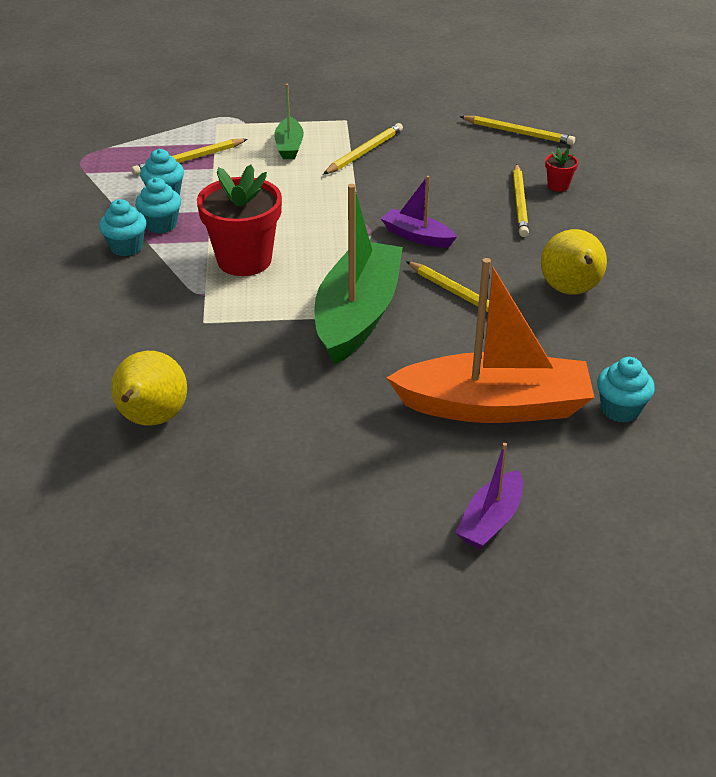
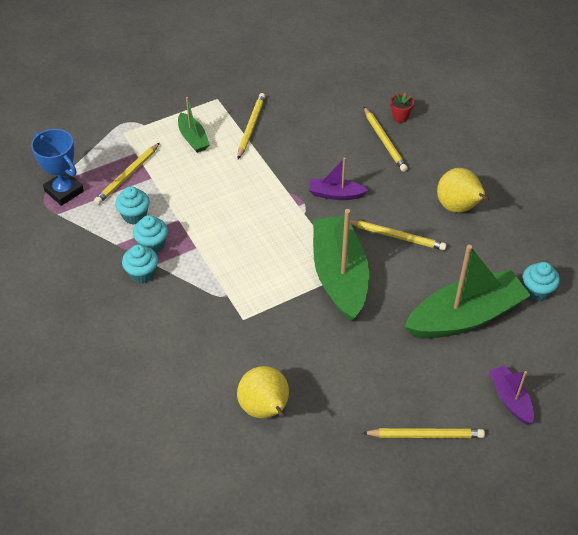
camera: 25 degrees left, 10 degrees up
red flower pot [197,164,282,276] -> none
orange boat [386,258,595,423] -> green boat [404,245,531,338]
purple boat [455,443,523,549] -> purple boat turned 150 degrees clockwise [489,365,534,424]
yellow pencil [460,116,575,145] -> yellow pencil moved to [363,428,485,438]
none -> blue trophy [31,129,84,206]

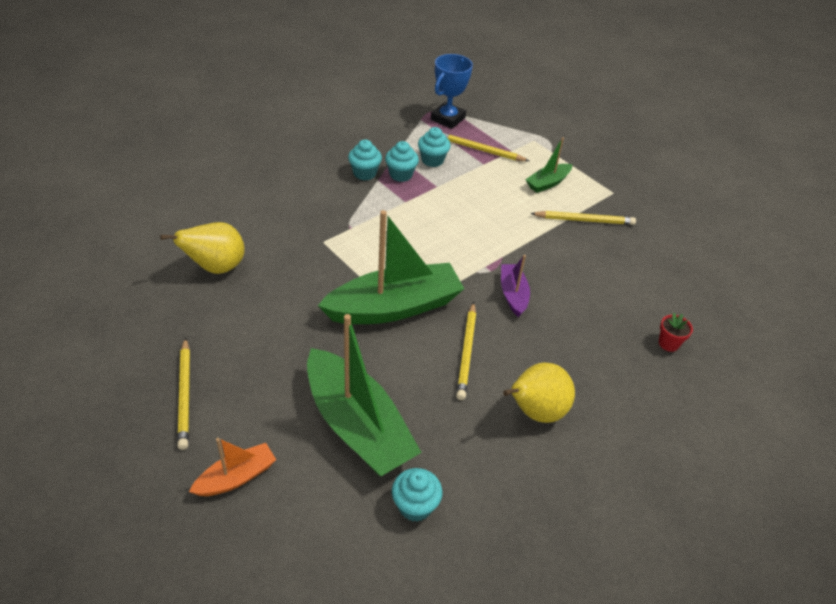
camera: 75 degrees right, 5 degrees down
yellow pencil [364,107,408,172] -> none
purple boat [489,365,534,424] -> orange boat [189,438,276,496]

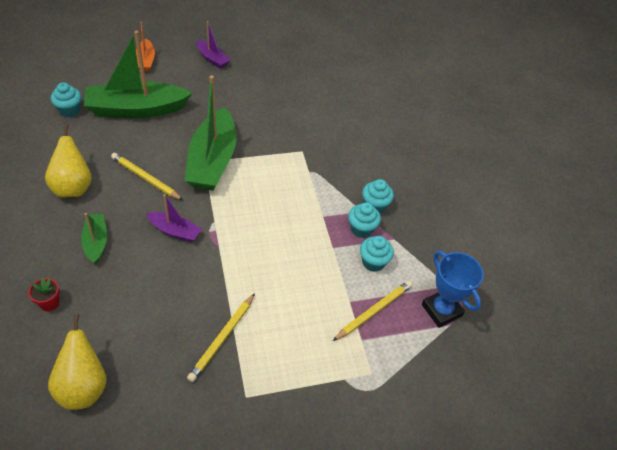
camera: 115 degrees right, 5 degrees up
yellow pear [160,222,245,274] -> yellow pear moved to [48,314,107,410]
yellow pencil [177,337,190,450] -> purple boat [196,21,230,69]
green boat [525,137,572,193] -> green boat moved to [81,213,107,264]

